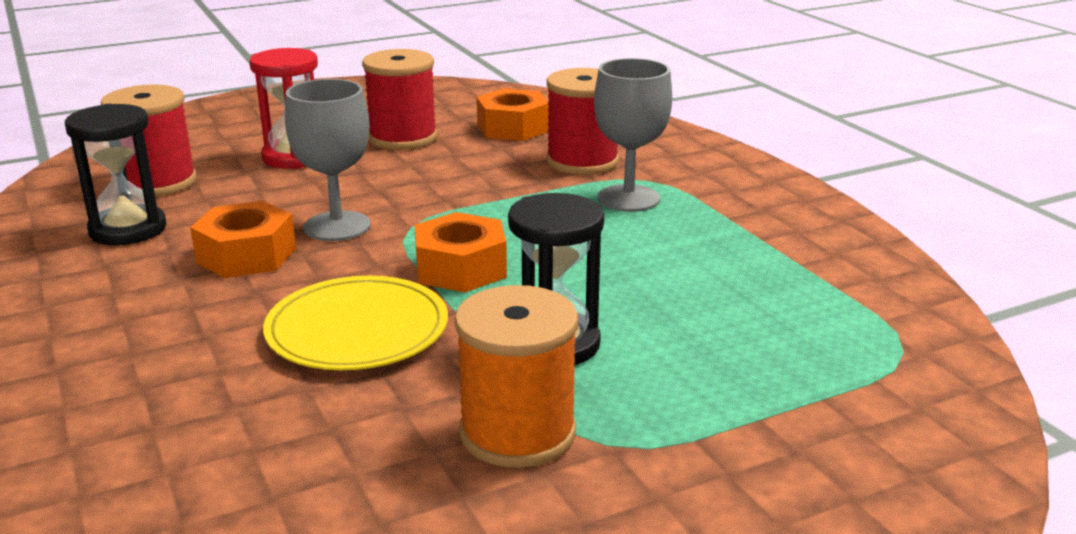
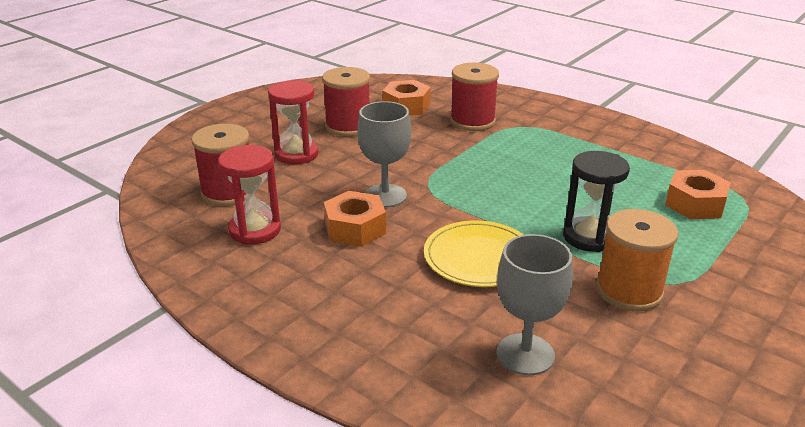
camera: 25 degrees left, 5 degrees up
black hourglass [65,104,166,245] -> red hourglass [218,145,281,244]
orange nut [415,212,507,293] -> orange nut moved to [665,170,731,219]
grey goblet [594,58,672,212] -> grey goblet moved to [497,234,573,375]

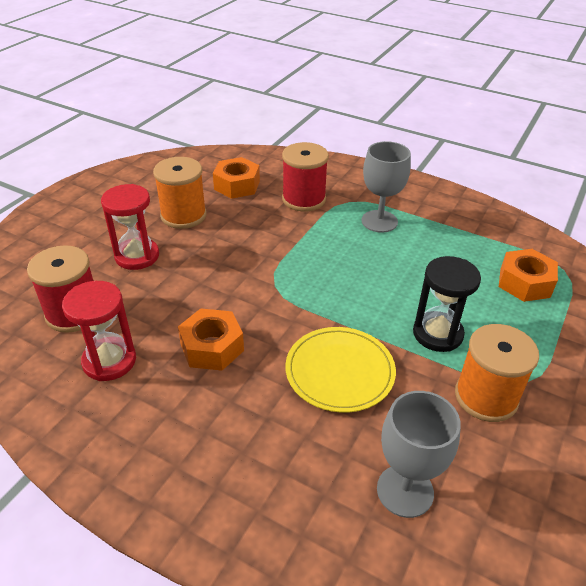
camera: 10 degrees left, 10 degrees up
red spool [322,67,370,136] -> orange spool [153,157,207,229]
grey goblet [357,101,412,208] -> grey goblet moved to [362,141,411,232]

